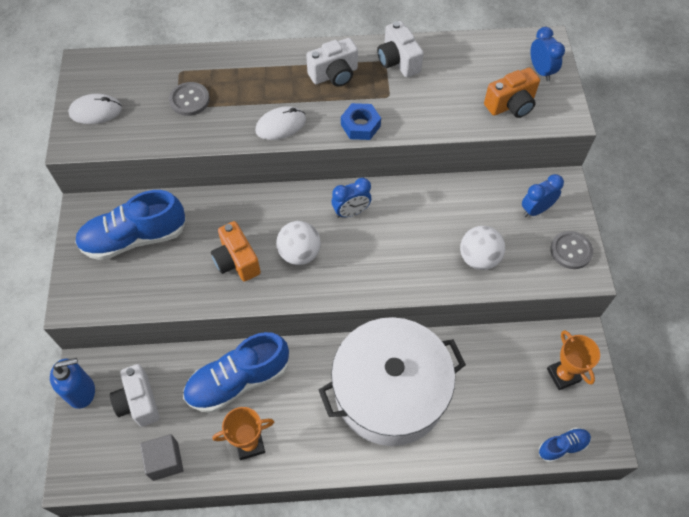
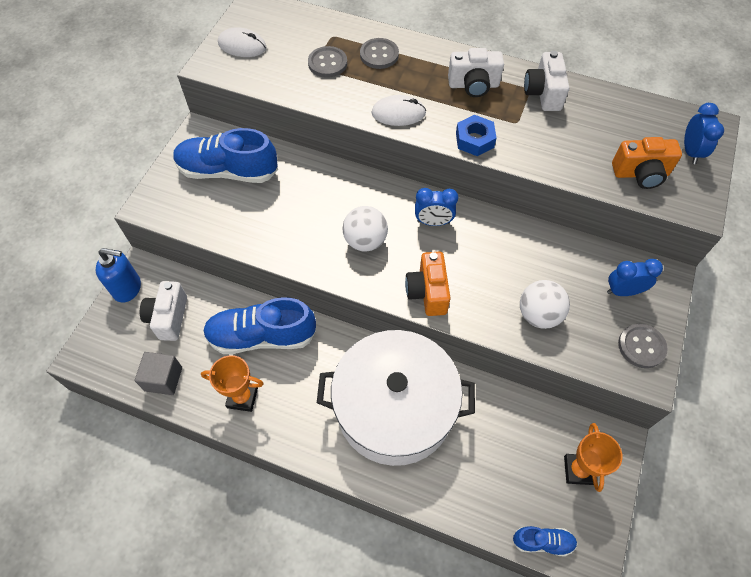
camera: 25 degrees right, 0 degrees up
orange camera [211,221,261,282] -> orange camera moved to [405,251,451,316]
none -> grey button [360,38,399,69]

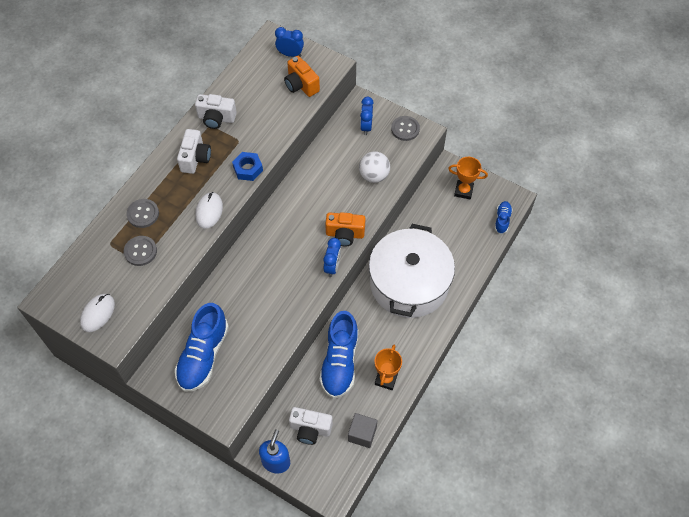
camera: 80 degrees left, 0 degrees up
white ball [342,206,388,251] -> none
blue clock [415,188,458,226] -> blue clock moved to [324,238,341,277]
orange camera [612,137,682,189] -> orange camera turned 135 degrees clockwise [284,56,320,97]

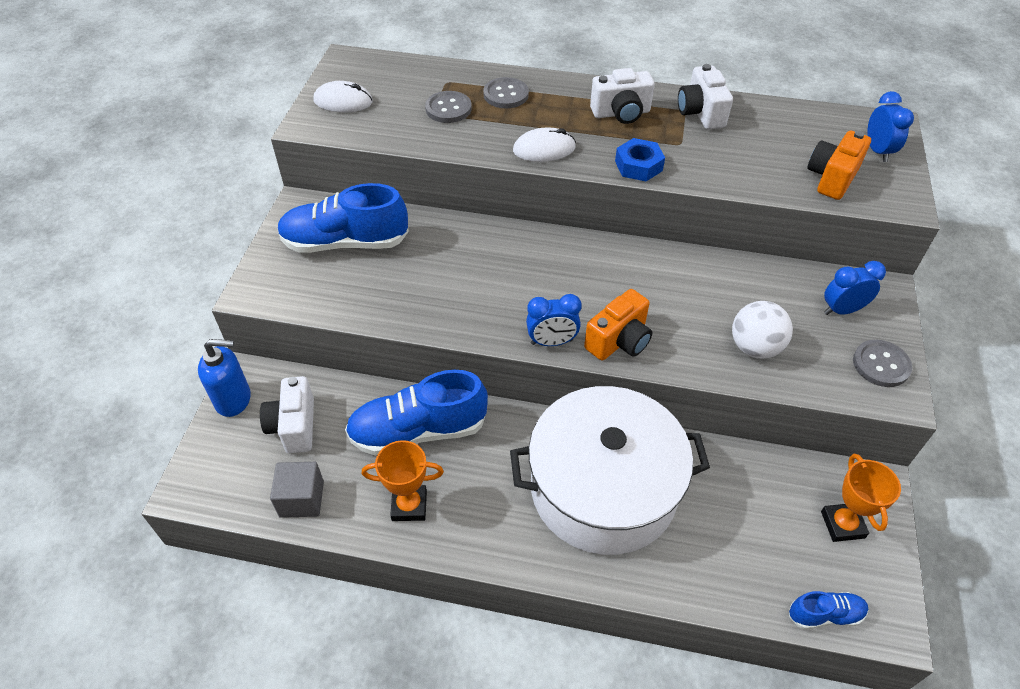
camera: 70 degrees right, 10 degrees down
orange camera [325,212,365,247] -> orange camera turned 120 degrees counterclockwise [584,289,653,361]

